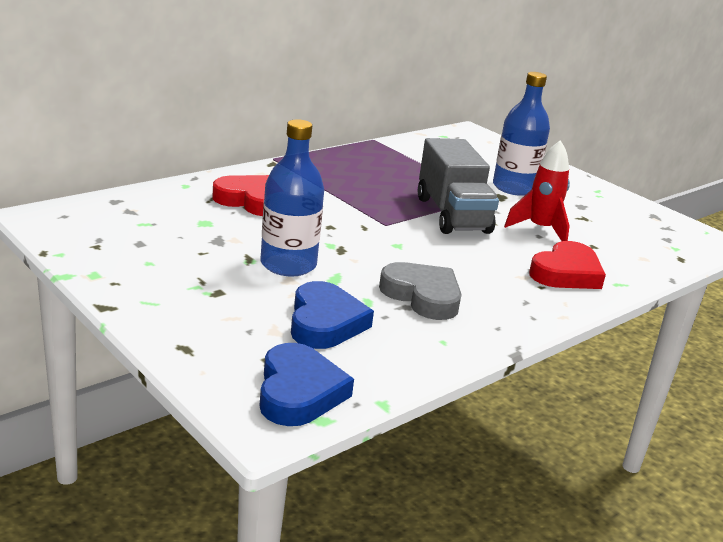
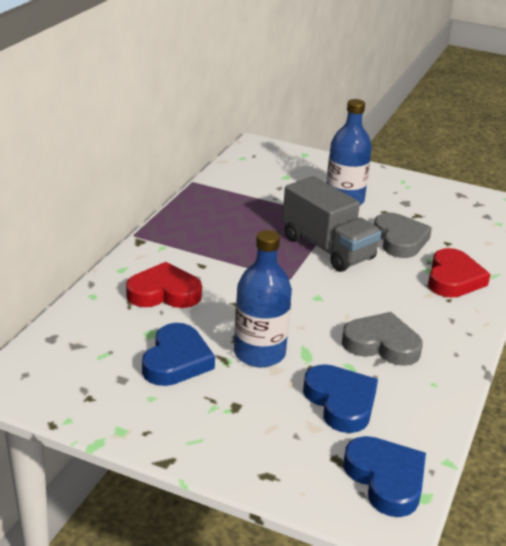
camera: 25 degrees left, 5 degrees up
red rocket [504,140,570,241] -> grey heart [374,212,432,258]
none -> blue heart [142,323,215,386]

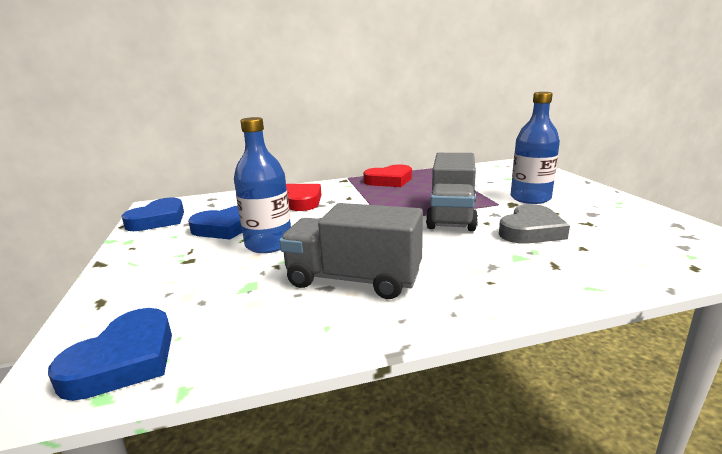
camera: 55 degrees right, 10 degrees down
blue heart [303,364,378,433] -> blue heart moved to [121,197,184,231]
grey heart [342,312,423,366] -> grey truck [279,203,423,299]
red heart [428,248,491,298] -> red heart moved to [363,164,412,187]

